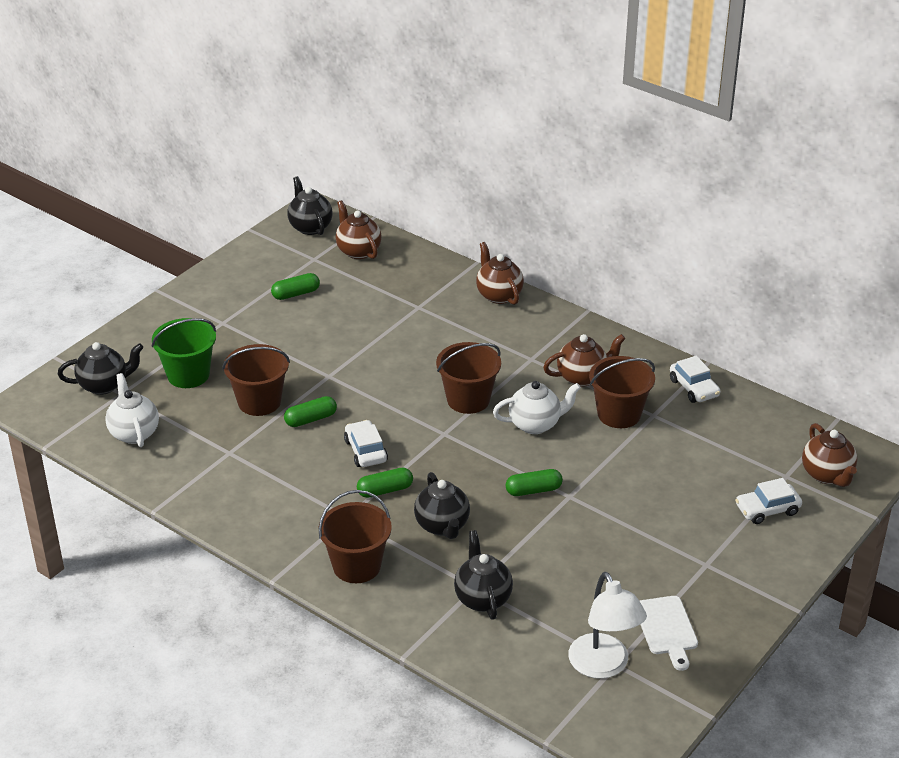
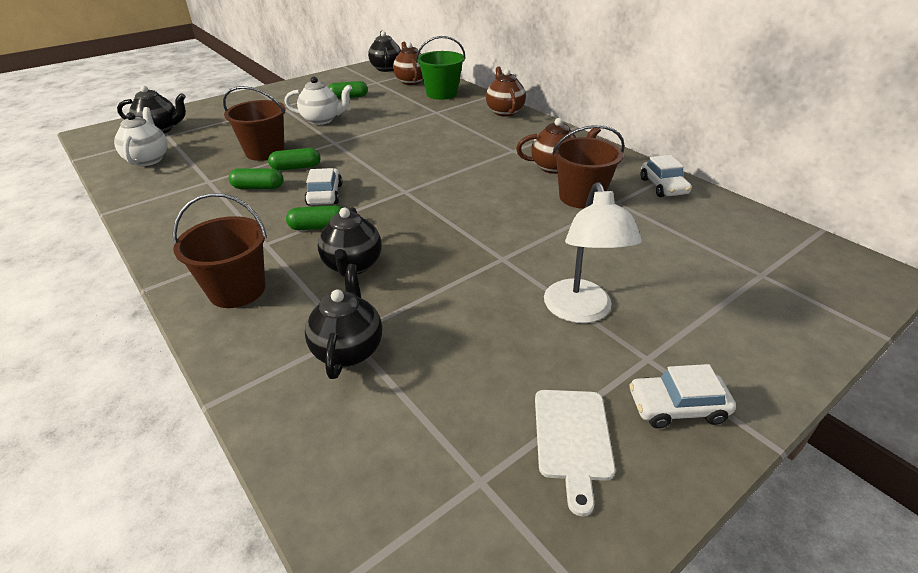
camera: 15 degrees right, 0 degrees up
green bucket [152,318,216,388] -> green bucket moved to [416,36,465,100]
brown bucket [436,342,501,414] -> none
white teapot [493,381,581,434] -> white teapot moved to [285,76,352,125]
green capsule [506,469,563,496] -> green capsule moved to [229,168,284,189]
white lamp [568,572,647,679] -> white lamp moved to [544,182,642,323]
white car [735,478,802,524] -> white car moved to [629,364,736,428]
brown teapot [802,423,857,487] -> none

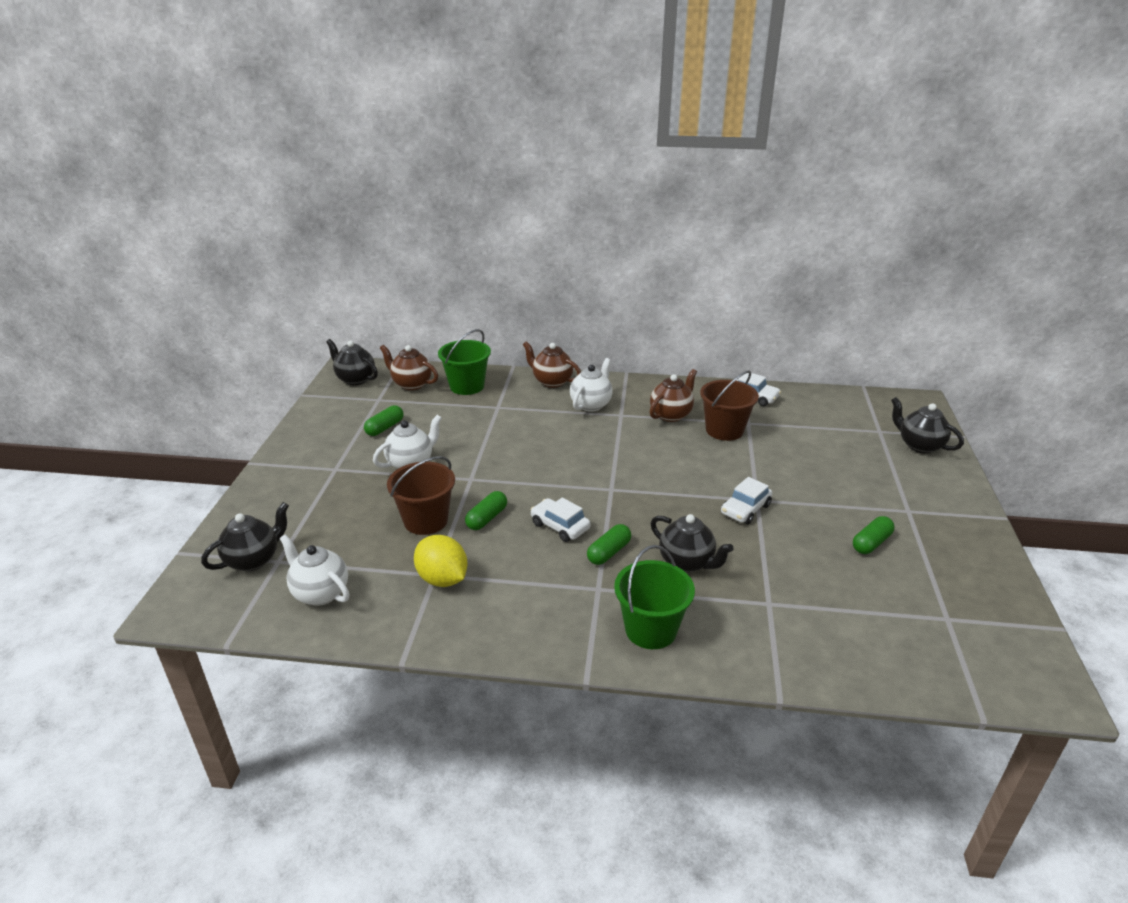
camera: 45 degrees left, 5 degrees down
brown bucket [172,193,267,308] -> green bucket [614,545,695,649]
green capsule [229,168,284,189] -> green capsule moved to [853,516,895,554]
black teapot [305,264,382,379] -> black teapot moved to [891,397,964,454]
white cutting board [535,390,615,516] -> none
white lamp [544,182,642,323] -> none
white car [629,364,736,428] -> white car moved to [721,477,772,524]
none -> yellow lemon [414,535,468,587]
none -> white teapot [570,358,613,412]

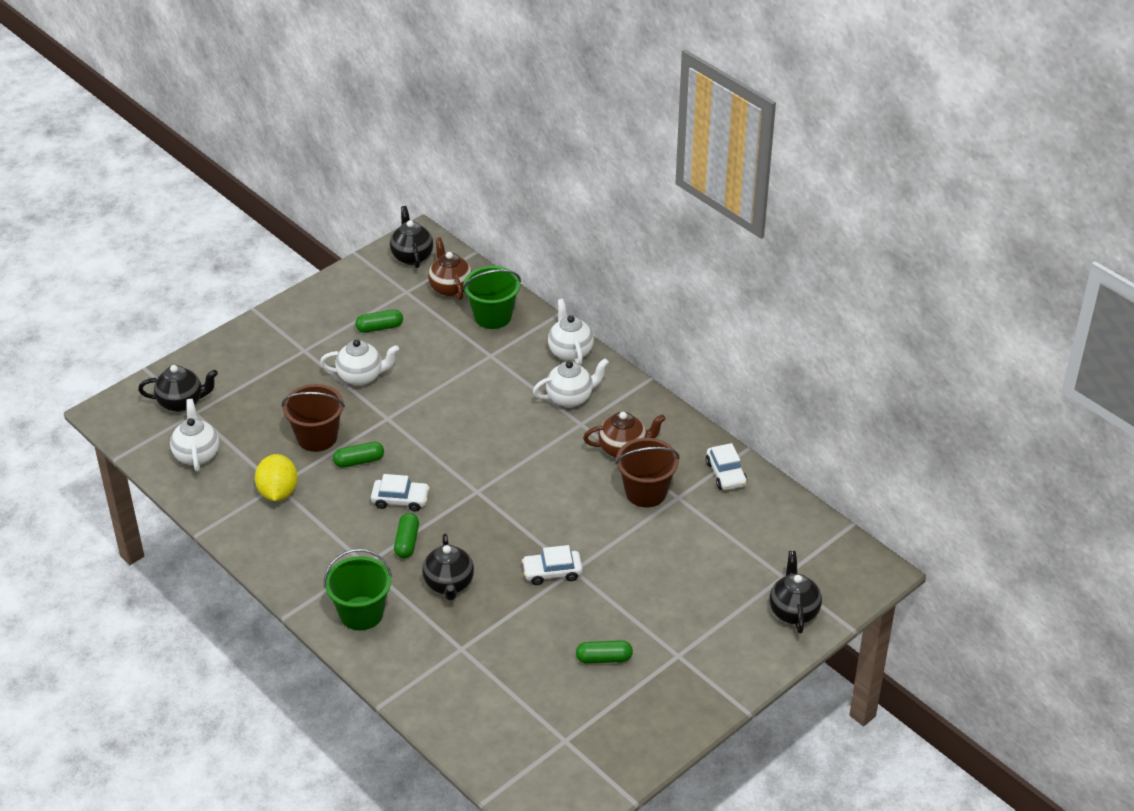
camera: 40 degrees right, 10 degrees up
brown teapot [523,341,581,388] -> white teapot [548,299,594,365]
white car [530,498,591,542] -> white car turned 105 degrees clockwise [371,474,430,512]
green capsule [587,524,632,565] -> green capsule turned 75 degrees counterclockwise [394,513,419,558]

